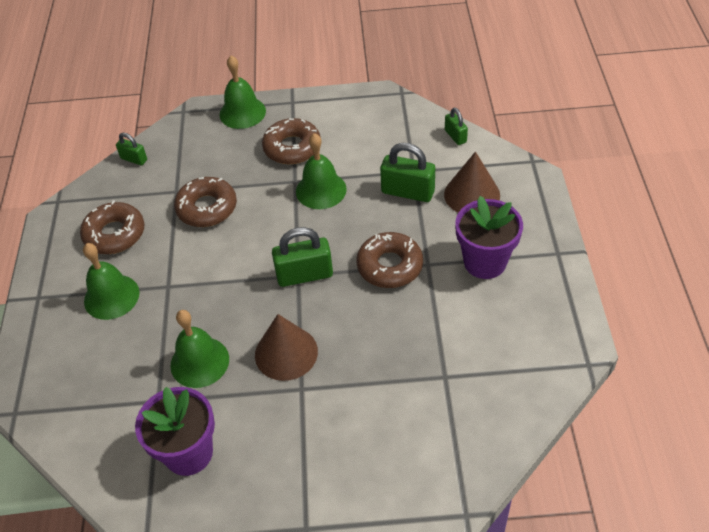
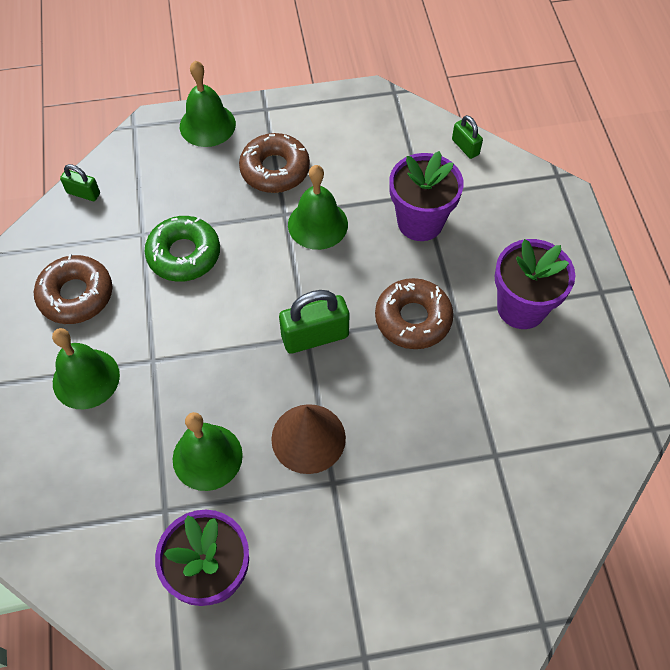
camera: 10 degrees left, 10 degrees up
brown donut [174,177,237,227] -> green donut [144,216,220,282]
green padlock [380,143,435,202] -> purple flower pot [389,151,464,241]
brown cone [444,152,500,213] -> none

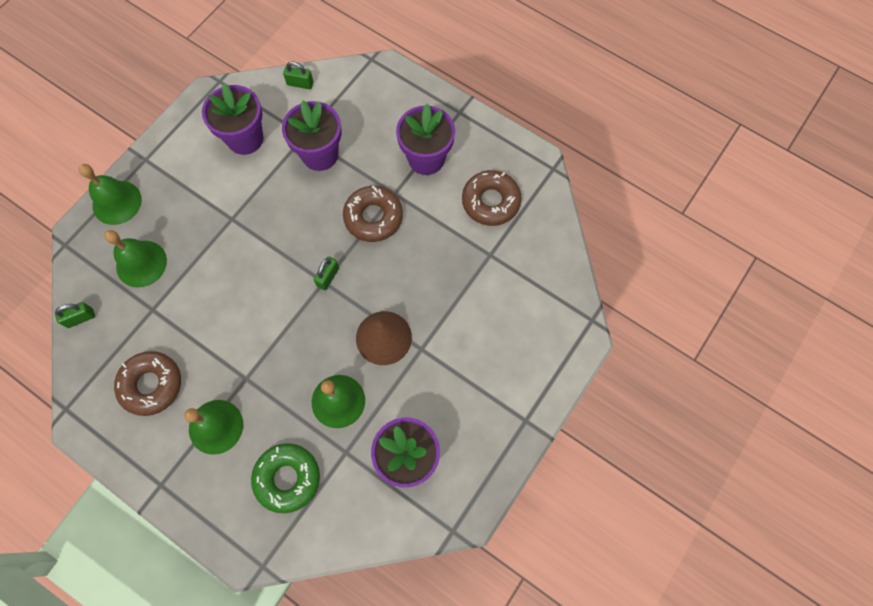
camera: 45 degrees left, 10 degrees up
green donut [144,216,220,282] -> green donut moved to [251,443,320,513]
brown donut [239,133,310,193] -> brown donut moved to [462,170,522,226]
green padlock [279,290,349,354] -> green padlock [314,256,339,290], size x0.56
green bell [288,165,348,250] -> green bell moved to [104,230,167,288]
none -> purple flower pot [202,83,263,155]

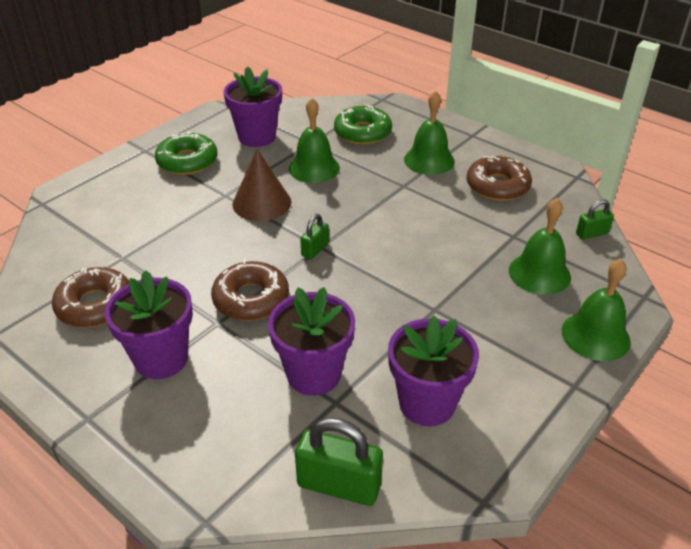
camera: 175 degrees left, 30 degrees down
green padlock [283,61,313,89] -> green padlock [295,417,383,506], size x1.77
none -> green donut [155,131,217,175]

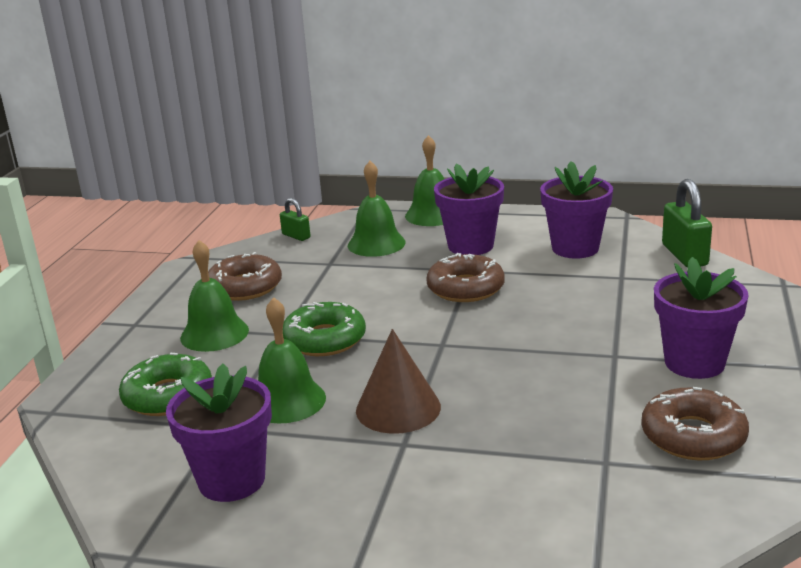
camera: 115 degrees left, 15 degrees down
green donut [155,131,217,175] -> green donut moved to [283,302,366,356]
brown donut [211,259,289,321] -> brown donut moved to [426,253,505,302]
purple flower pot [268,287,355,396] -> purple flower pot moved to [434,163,504,255]
green padlock [300,214,329,259] -> none

